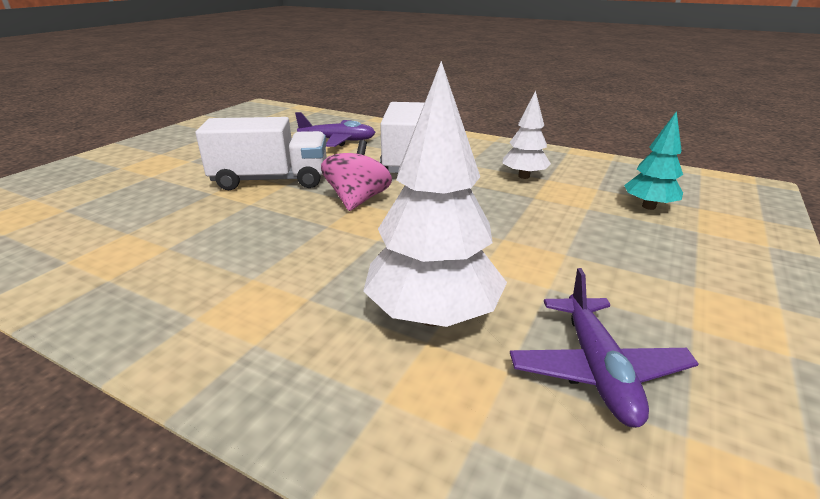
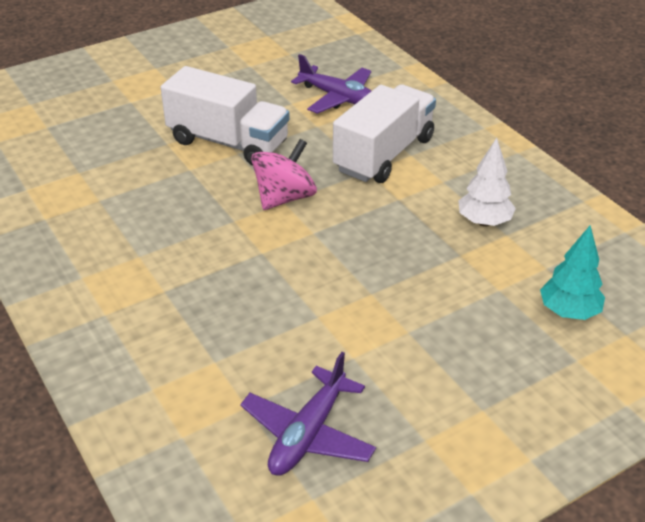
camera: 30 degrees right, 10 degrees up
white tree [363,61,507,327] -> none

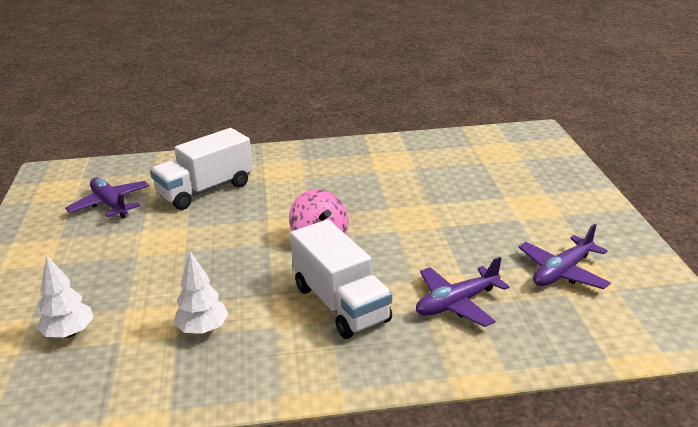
camera: 115 degrees right, 10 degrees down
white truck [161,66,290,165] -> white truck moved to [150,128,253,210]
turquoise tree [540,225,605,320] -> white tree [37,256,94,338]
none -> purple plane [518,224,611,289]

